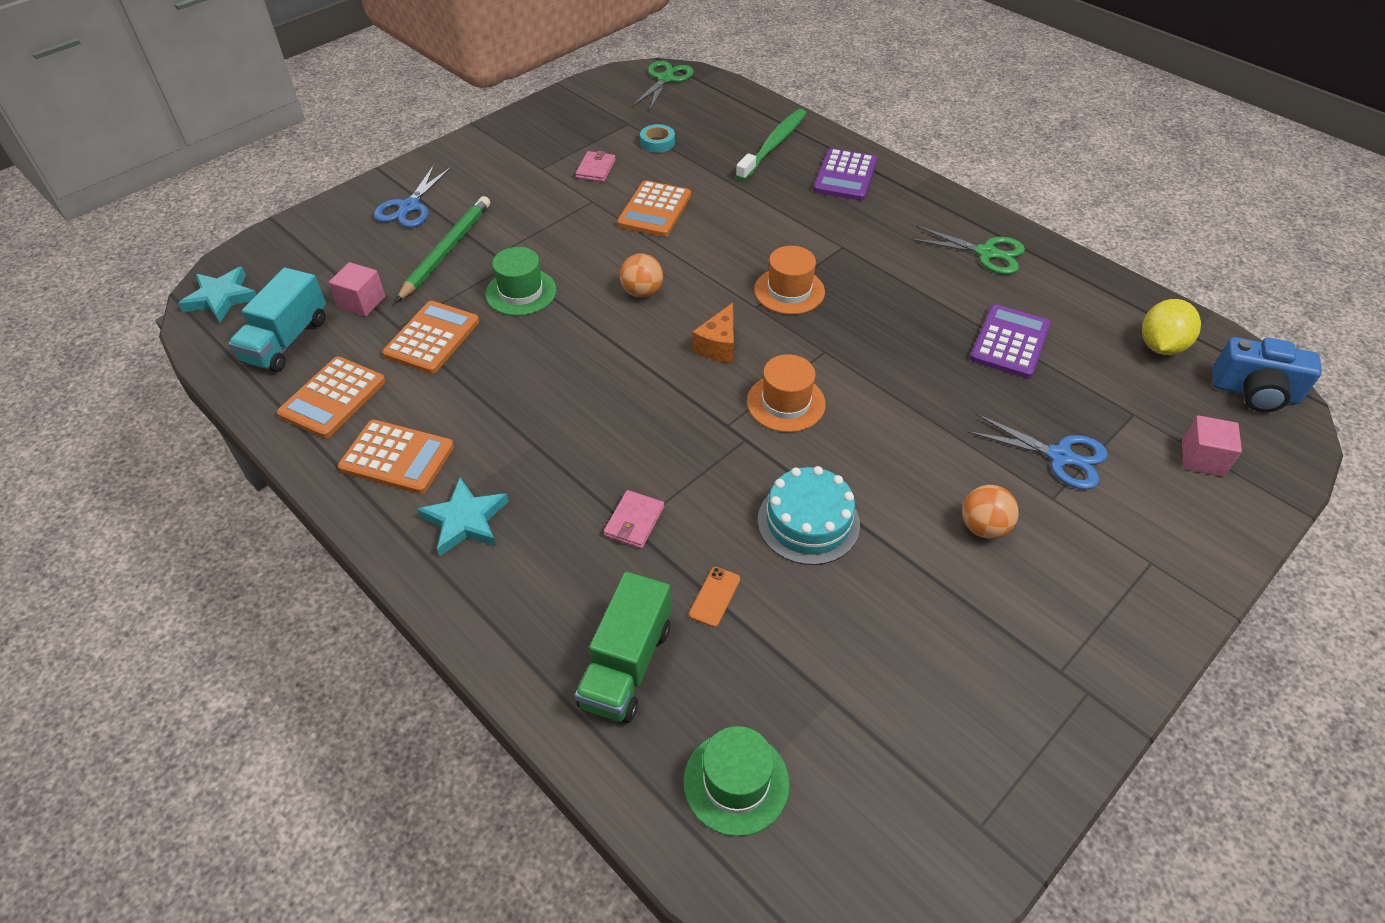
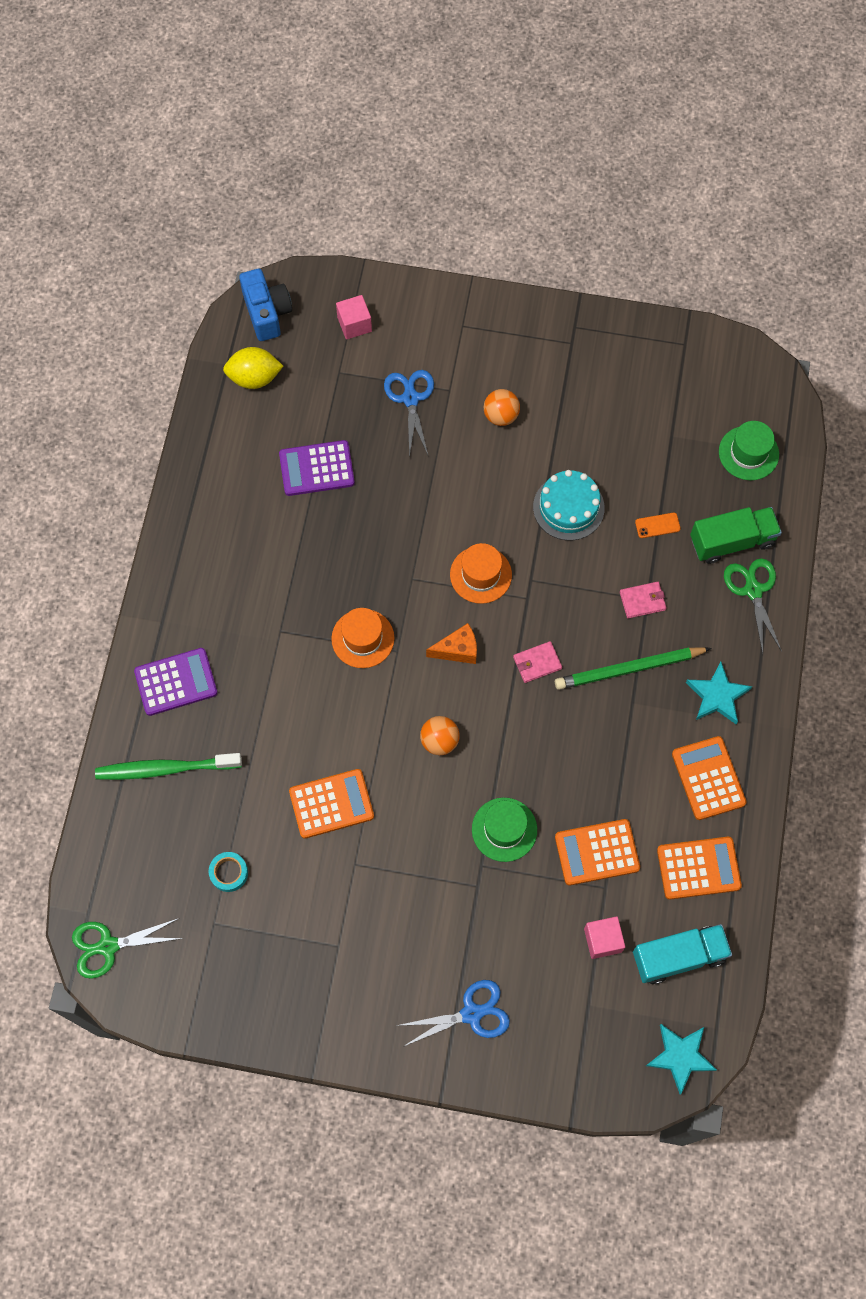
camera: 125 degrees left, 20 degrees up
green pencil [396,196,490,302] -> green pencil moved to [555,647,712,690]
pink wallet [576,151,616,182] -> pink wallet moved to [513,641,562,683]
green scissors [911,226,1025,274] -> green scissors moved to [724,558,782,654]

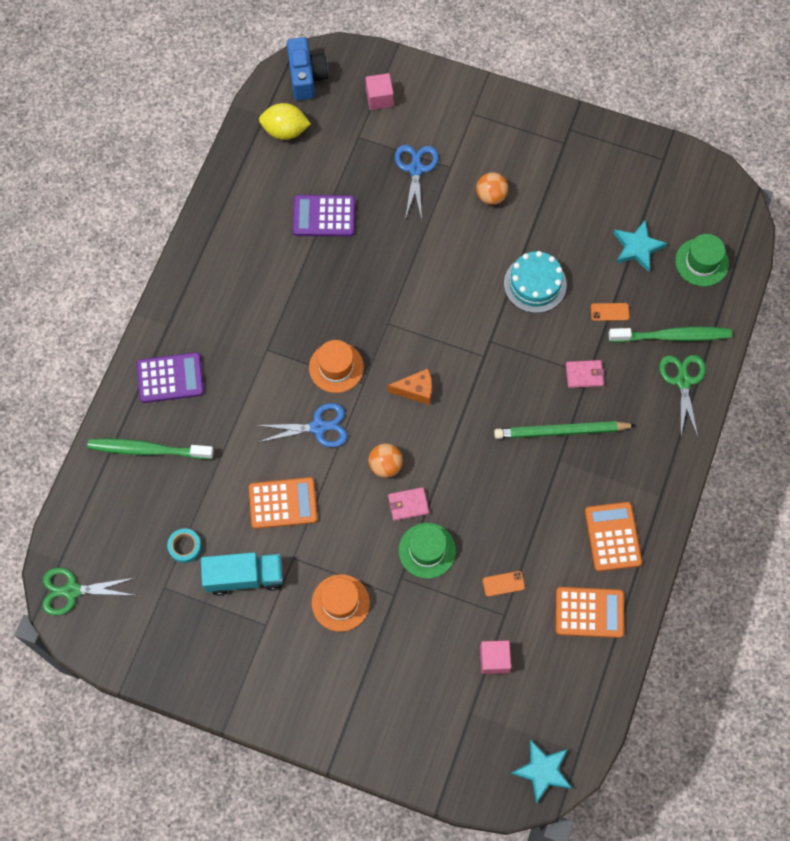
camera: 10 degrees right, 0 degrees up
blue scissors [396,980,510,1046] -> blue scissors moved to [256,403,348,447]
orange hat [450,543,512,604] -> orange hat moved to [312,574,370,632]
pink wallet [513,641,562,683] -> pink wallet moved to [388,487,429,521]
orange calculator [555,819,640,885] -> orange phone [483,571,525,597]
turquoise truck [633,924,732,984] -> turquoise truck moved to [201,552,283,596]
turquoise star [686,662,752,724] -> turquoise star moved to [613,219,668,272]
green truck [690,507,782,564] -> green toothbrush [608,327,732,342]

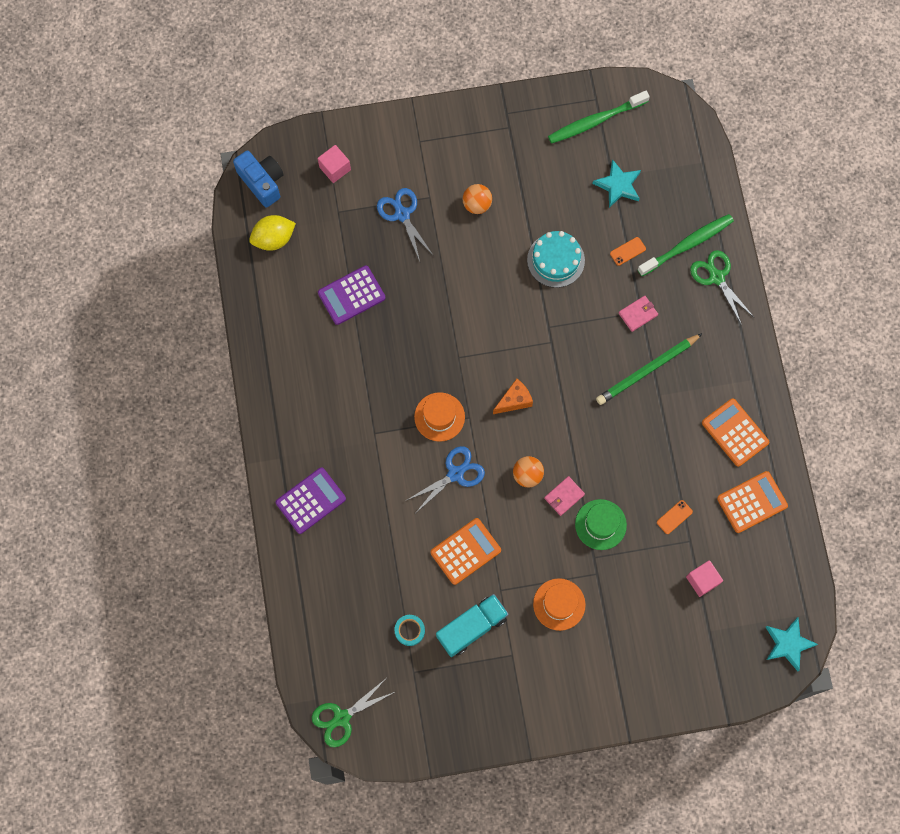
camera: 30 degrees left, 5 degrees up
green toothbrush [87,438,214,459] -> green toothbrush moved to [548,91,650,144]
green hat [675,234,729,287] -> none

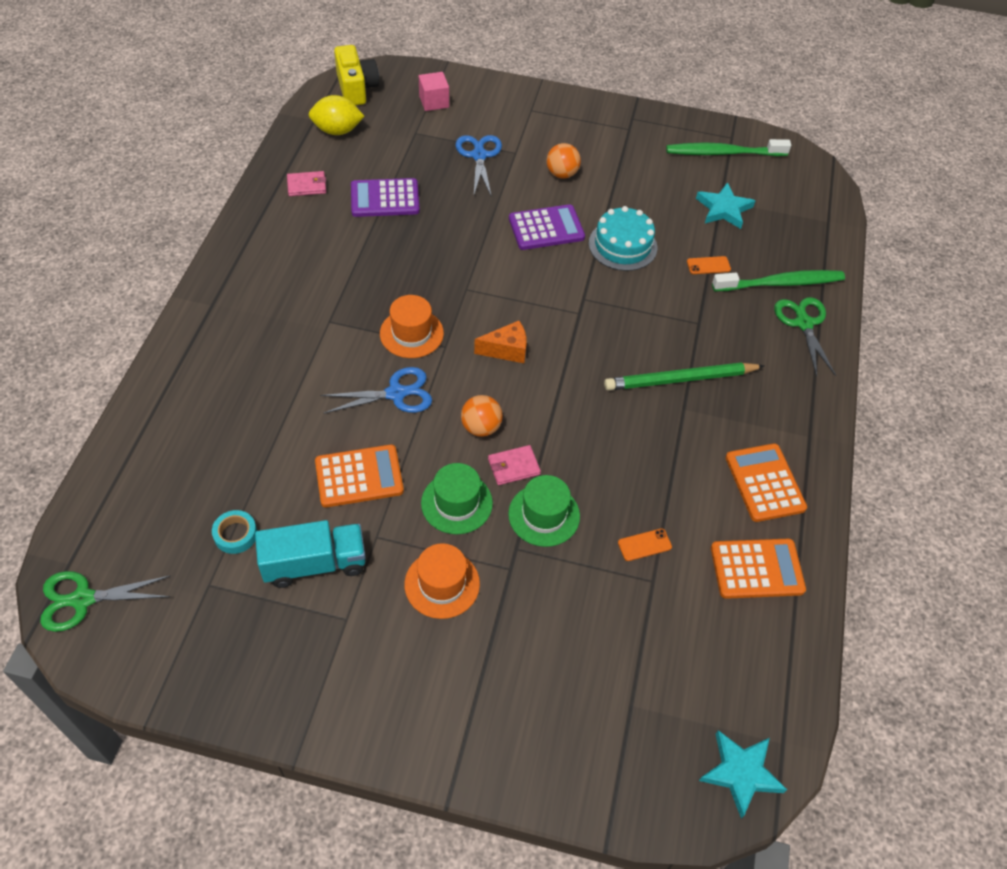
camera: 20 degrees right, 20 degrees down
blue camera [233,150,284,208] -> yellow camera [334,45,379,105]
purple calculator [276,467,346,534] -> purple calculator moved to [509,204,585,250]
pink wallet [619,296,658,332] -> pink wallet moved to [287,171,326,196]
pink cube [686,560,723,597] -> none
none -> green hat [421,463,493,534]

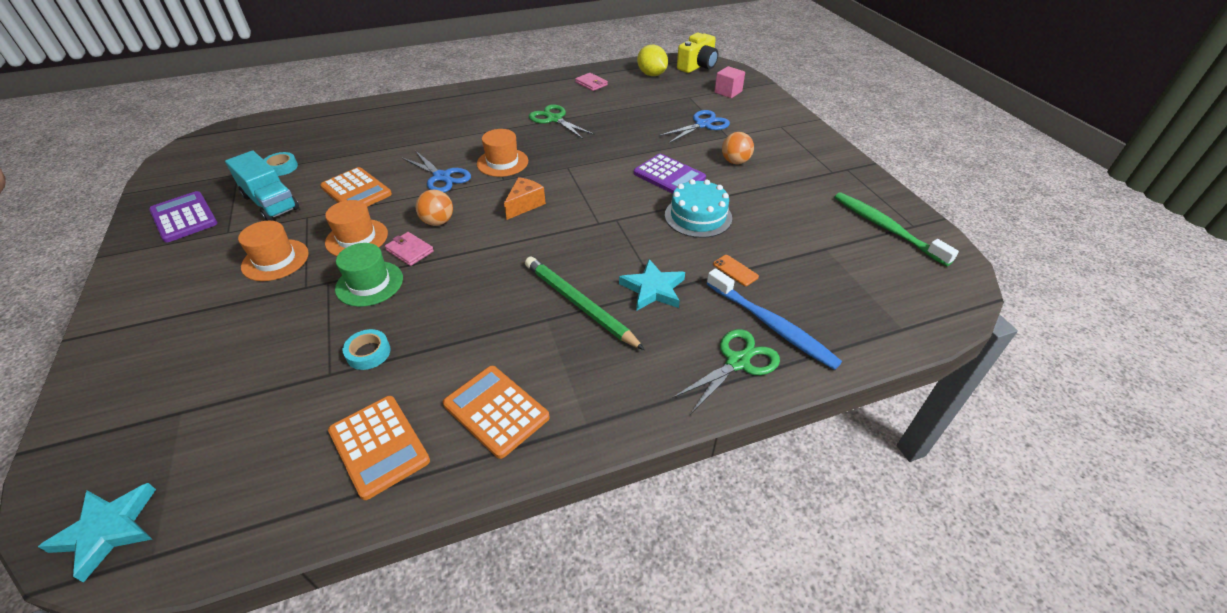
camera: 60 degrees right, 10 degrees down
green scissors [40,571,171,632] -> green scissors moved to [529,104,594,139]
purple calculator [351,178,420,217] -> purple calculator moved to [149,191,218,243]
green hat [421,463,493,534] -> orange hat [325,200,388,256]
orange cheese [474,321,527,363] -> orange cheese turned 105 degrees counterclockwise [504,177,546,220]
orange phone [618,528,672,561] -> turquoise tape [342,329,391,370]
turquoise star [696,182,755,229] -> turquoise star moved to [619,259,685,311]
green toothbrush [712,270,845,291] -> blue toothbrush [707,268,842,370]
orange calculator [725,443,807,522] -> orange calculator turned 90 degrees counterclockwise [443,366,550,459]

